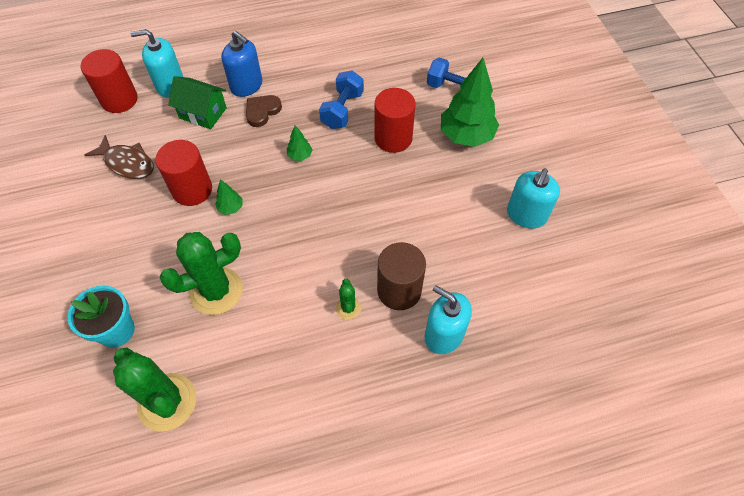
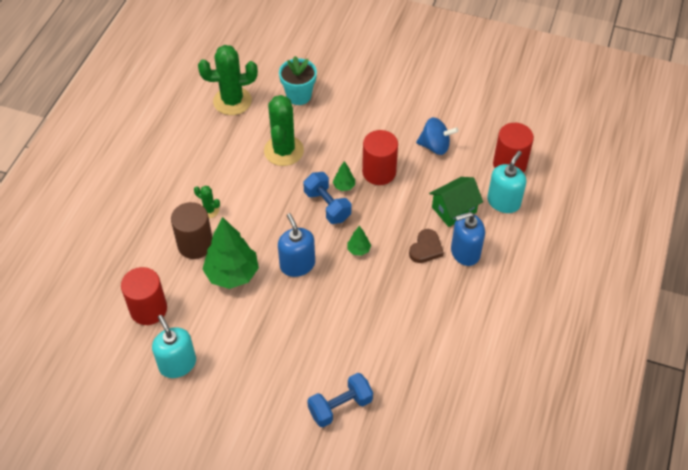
camera: 125 degrees right, 5 degrees down
brown fish [85,135,154,179] -> blue spinning top [416,117,459,155]
brown heart [246,95,282,127] -> brown heart turned 45 degrees clockwise [409,229,444,263]
blue dumbbell [319,70,364,129] -> blue dumbbell moved to [303,172,351,224]
red cylinder [374,88,416,153] -> red cylinder moved to [121,267,167,325]
turquoise soap dispenser [425,285,472,354] -> none
green tree [441,58,499,147] -> green tree moved to [202,217,259,289]
none -> blue soap dispenser [278,213,315,277]

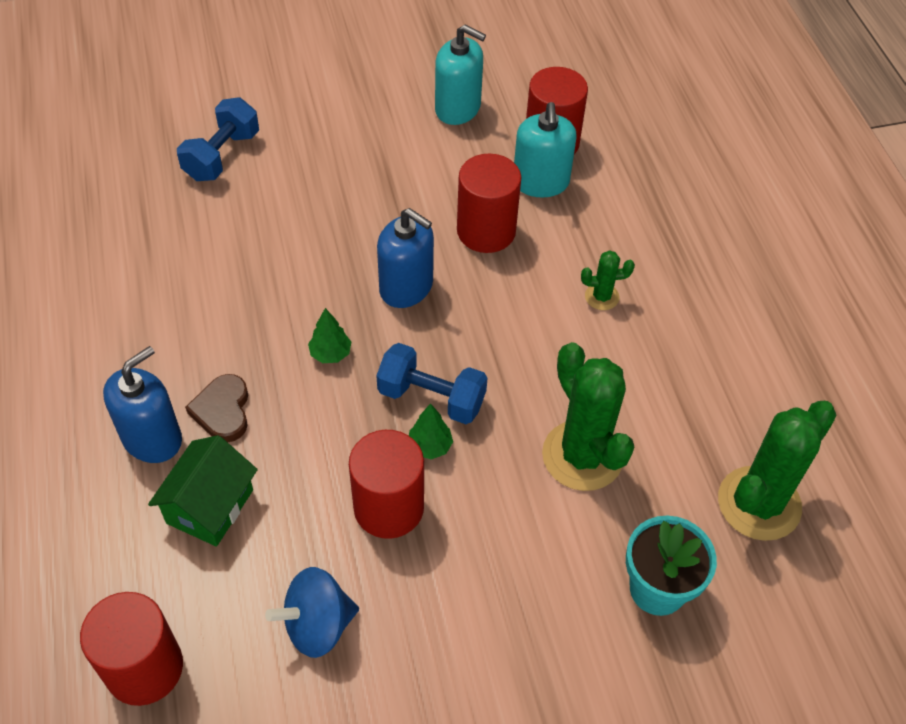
camera: 145 degrees right, 0 degrees up
brown cylinder [171,202,212,259] -> none
green tree [202,217,259,289] -> red cylinder [457,154,521,253]
turquoise soap dispenser [487,151,526,213] -> turquoise soap dispenser moved to [514,102,577,198]

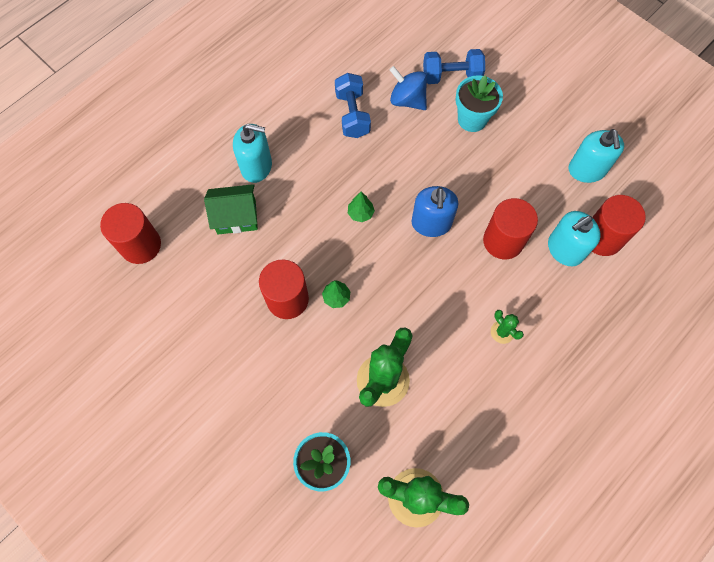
camera: 60 degrees right, 15 degrees up
blue soap dispenser [103,346,182,463] -> turquoise soap dispenser [233,124,272,183]
brown heart [185,374,248,442] -> none
blue spinning top [265,567,359,658] -> blue spinning top moved to [389,66,427,110]
blue dumbbell [376,343,487,424] -> blue dumbbell moved to [335,73,371,138]
none -> turquoise flower pot [456,75,503,132]

